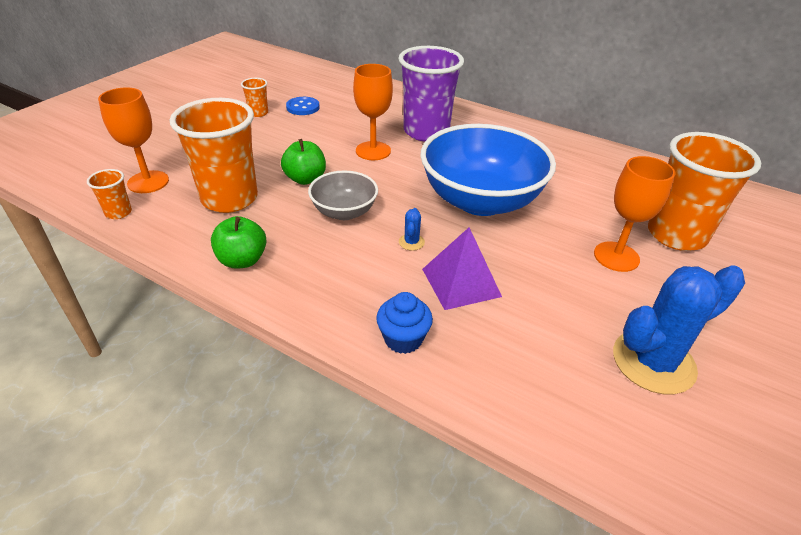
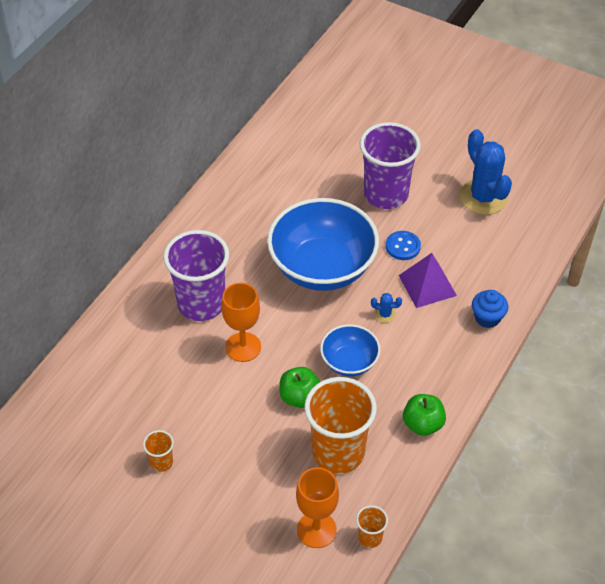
camera: 90 degrees left, 10 degrees up
blue button [286,97,320,115] -> blue button moved to [386,231,421,260]
grey bowl [308,171,378,220] -> blue bowl [320,324,380,376]
orange goblet [594,156,675,272] -> purple cup [360,122,421,209]
orange cup [648,132,761,251] -> none

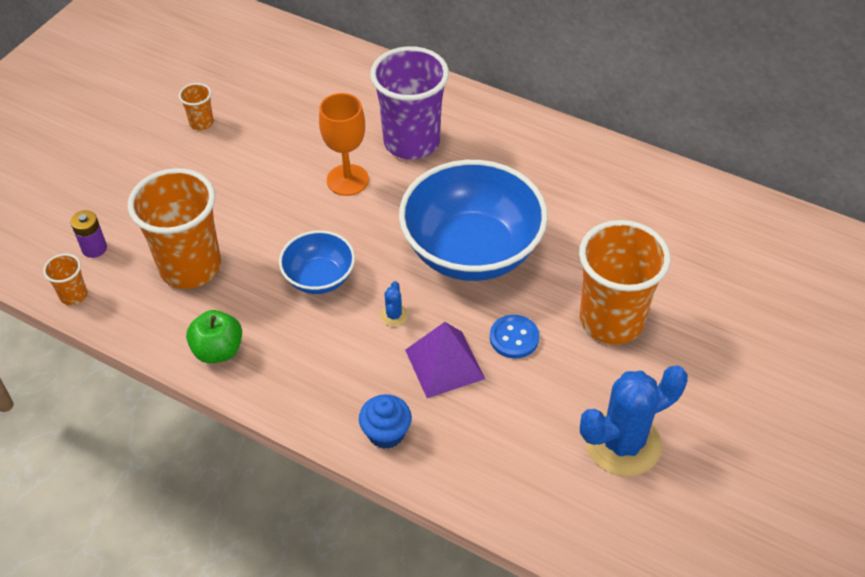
camera: 90 degrees right, 0 degrees up
green apple [279,367,320,408] -> none
orange goblet [296,467,339,548] -> purple battery [71,210,107,258]
purple cup [360,122,421,209] -> orange cup [579,220,671,344]

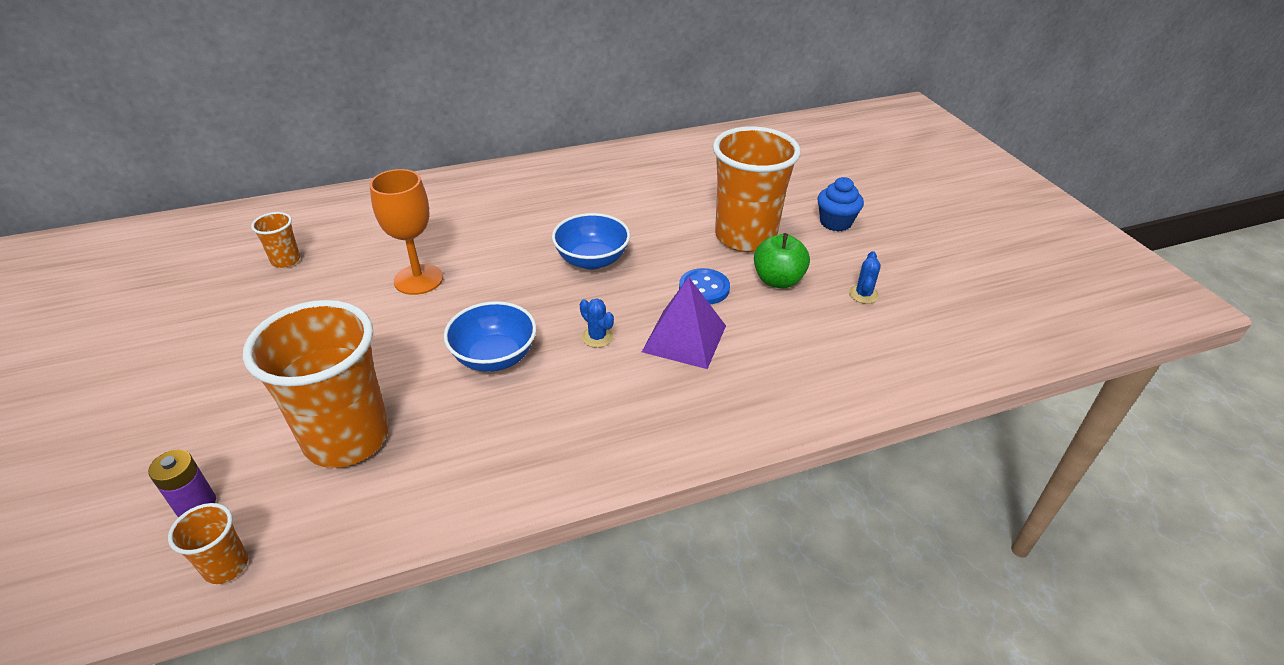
camera: 50 degrees left, 10 degrees down
orange cup [179,83,214,130] -> orange cup moved to [251,212,300,268]
green apple [186,310,242,363] -> green apple moved to [754,233,810,288]
blue cupcake [359,394,412,449] -> blue cupcake moved to [818,177,864,231]
purple cup [370,46,449,159] -> none
blue bowl [399,160,548,281] -> blue bowl [552,213,630,270], size x0.51
blue cactus [580,365,688,476] -> blue cactus [849,251,881,304], size x0.40

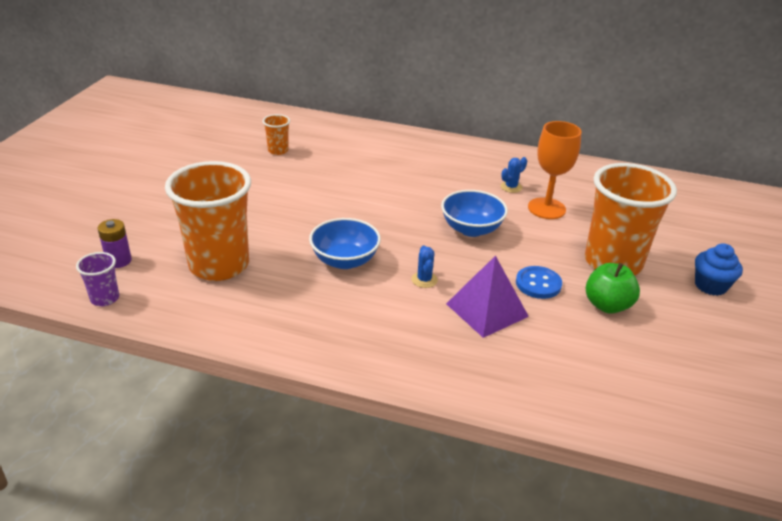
camera: 35 degrees right, 5 degrees down
orange cup [168,503,248,584] -> purple cup [76,252,119,306]
orange goblet [370,169,443,295] -> orange goblet moved to [528,121,582,219]
blue cactus [849,251,881,304] -> blue cactus moved to [501,157,527,193]

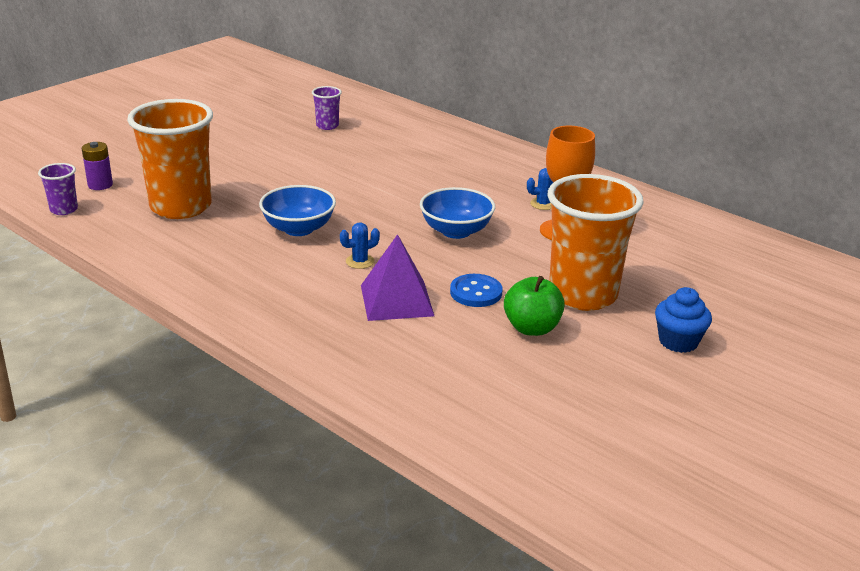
camera: 25 degrees right, 5 degrees down
orange cup [263,114,290,155] -> purple cup [312,86,342,130]
blue cactus [412,246,438,288] -> blue cactus turned 45 degrees clockwise [340,223,380,269]

